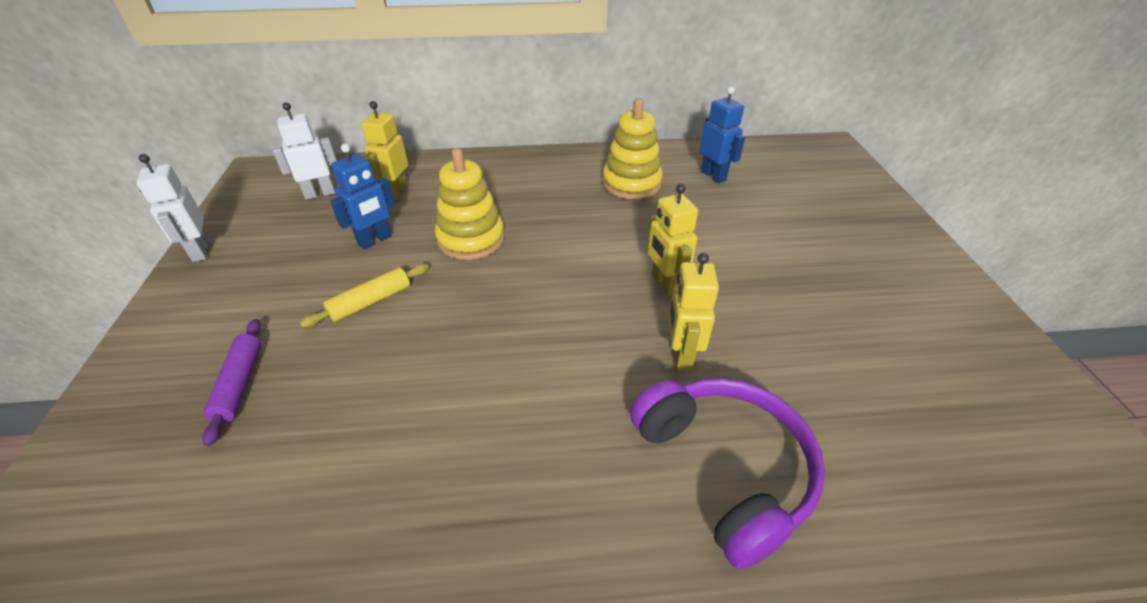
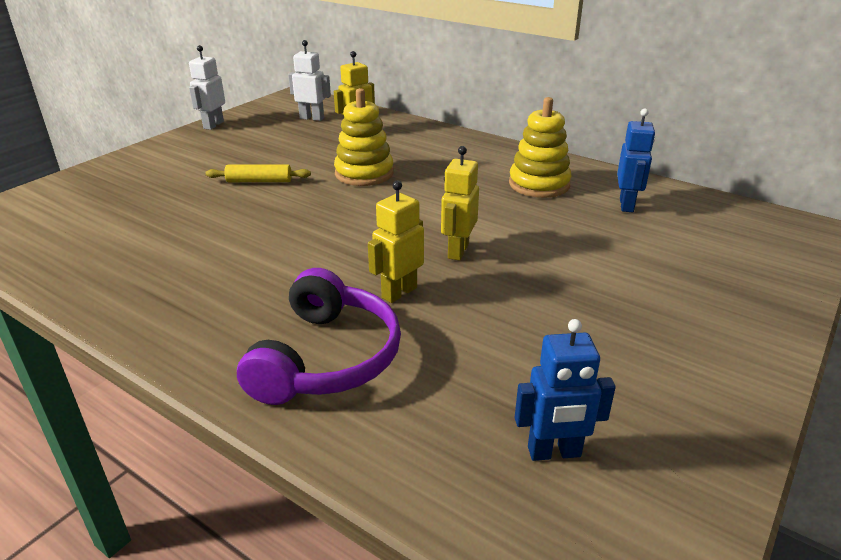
camera: 40 degrees right, 10 degrees down
purple rolling pin [202,319,261,446] -> none
blue robot [330,144,395,249] -> blue robot moved to [514,319,616,461]

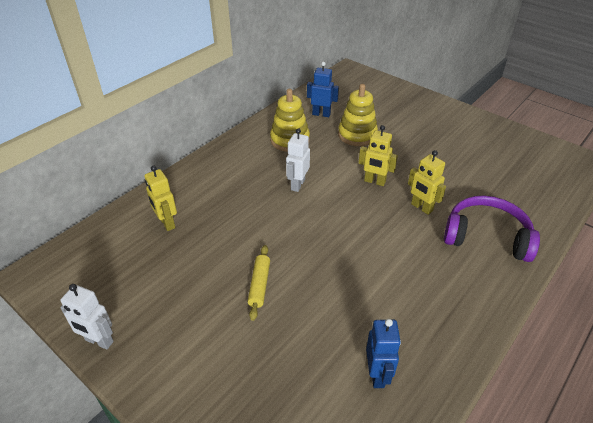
camera: 85 degrees left, 10 degrees up
white robot [288,40,331,121] -> white robot moved to [286,128,310,192]
yellow stacking toy [334,88,394,186] -> yellow stacking toy moved to [338,84,378,146]
blue robot [514,319,616,461] -> blue robot moved to [366,319,401,388]

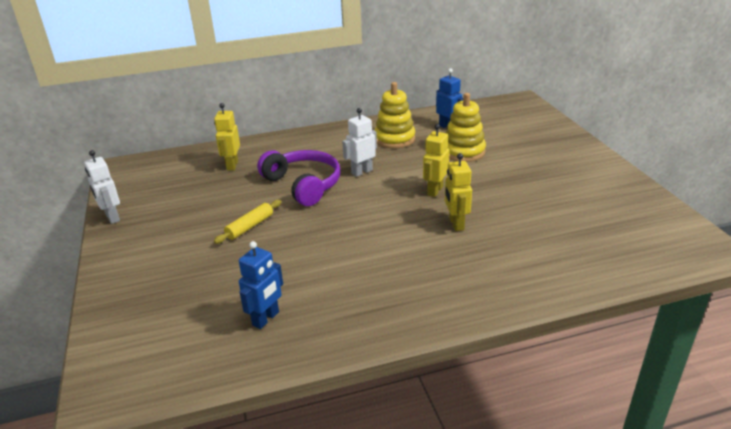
camera: 35 degrees right, 10 degrees down
yellow robot [359,125,398,186] -> yellow robot turned 60 degrees clockwise [423,124,450,197]
purple headphones [444,196,540,262] -> purple headphones moved to [257,150,340,206]

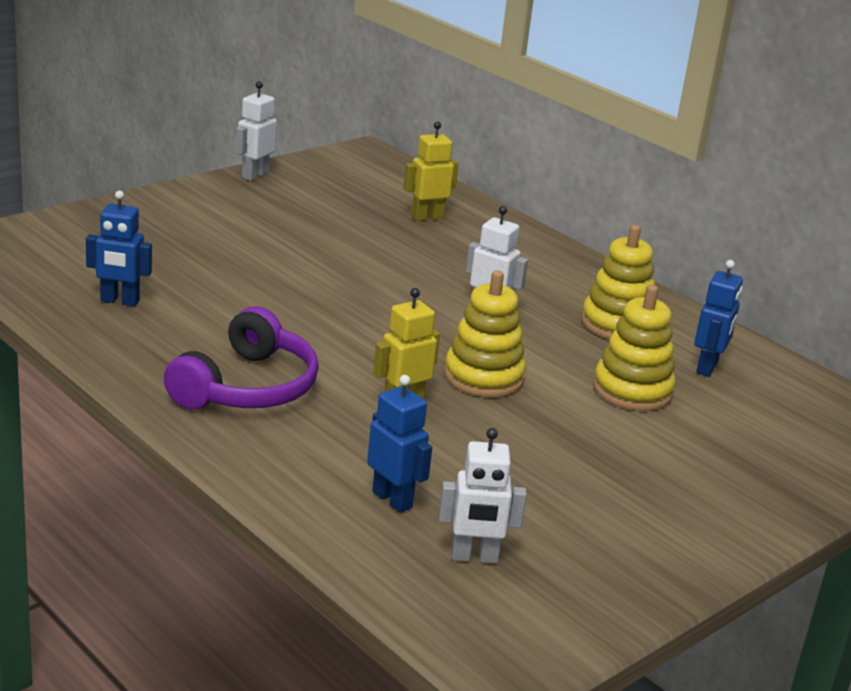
camera: 60 degrees right, 5 degrees down
yellow rolling pin [214,200,281,244] -> none
purple headphones [257,150,340,206] -> purple headphones moved to [164,306,319,410]
yellow robot [423,124,450,197] -> yellow stacking toy [444,270,526,397]
none -> blue robot [367,375,432,513]
none -> white robot [439,428,527,564]

